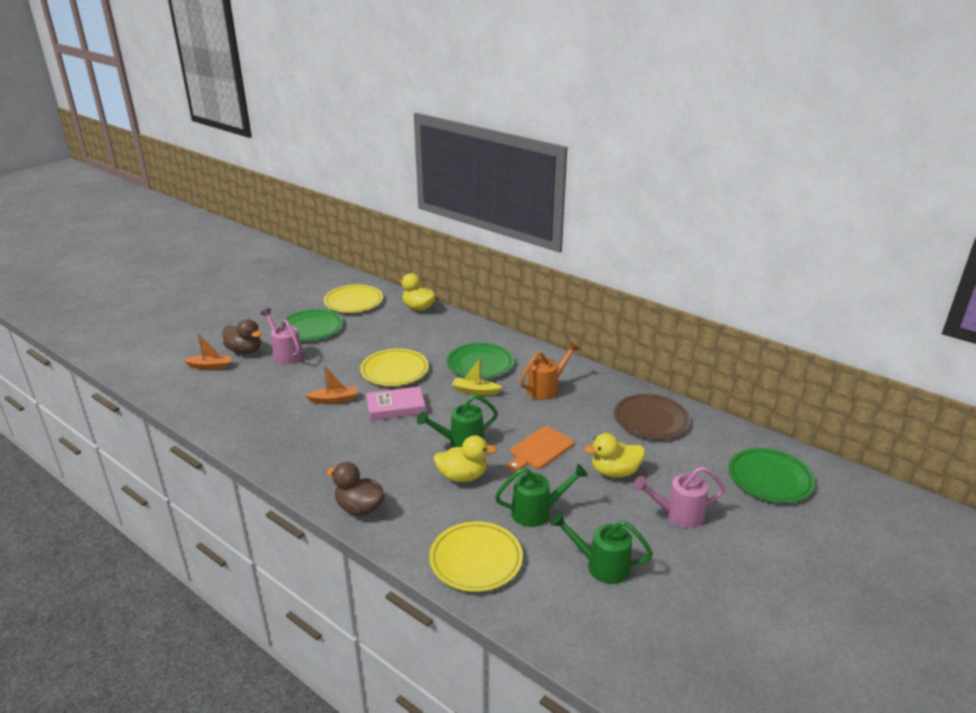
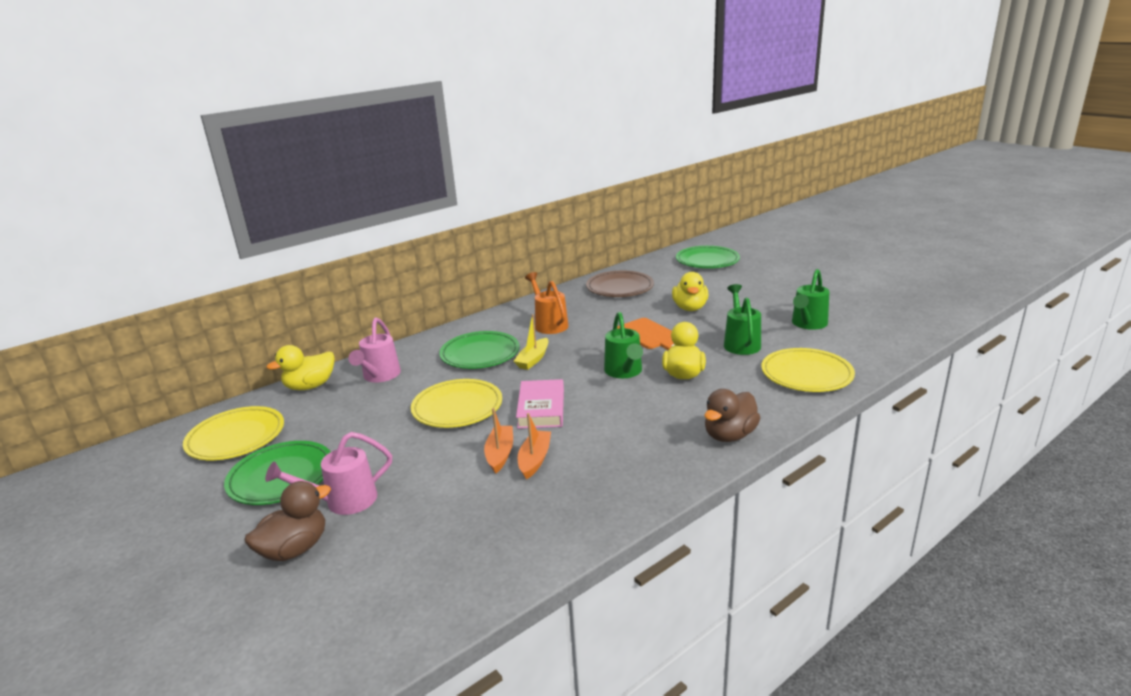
camera: 75 degrees left, 5 degrees down
orange boat [183,333,232,370] -> orange boat moved to [518,413,551,480]
pink watering can [633,466,725,528] -> pink watering can moved to [348,318,401,383]

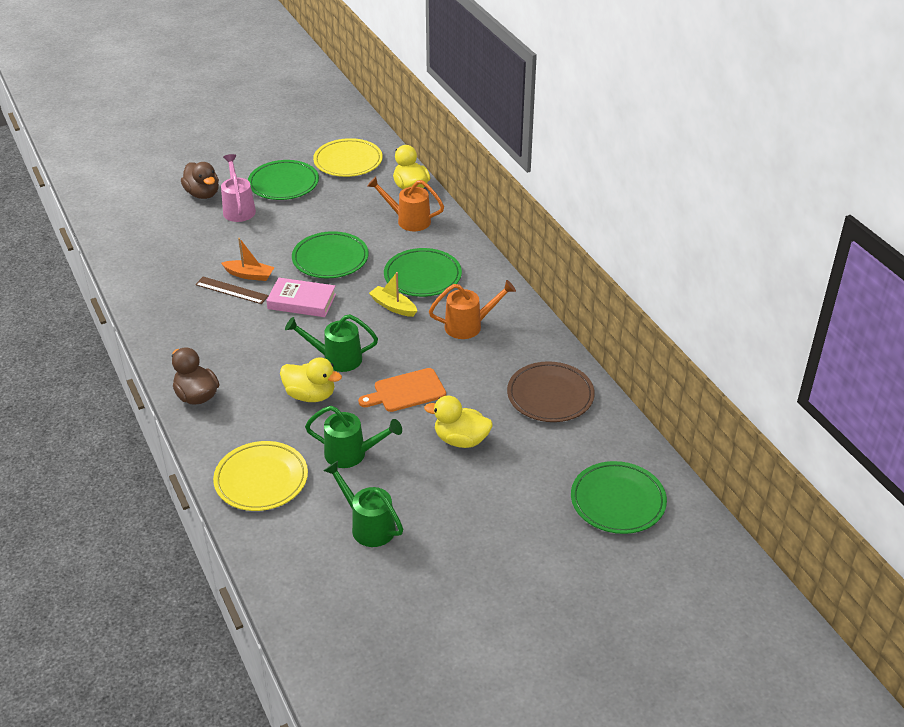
camera: 100 degrees right, 15 degrees up
pink watering can [348,318,401,383] -> orange watering can [367,177,444,231]
yellow plate [411,379,502,428] -> green plate [292,231,369,278]
orange boat [518,413,551,480] -> brown ruler [195,277,269,304]

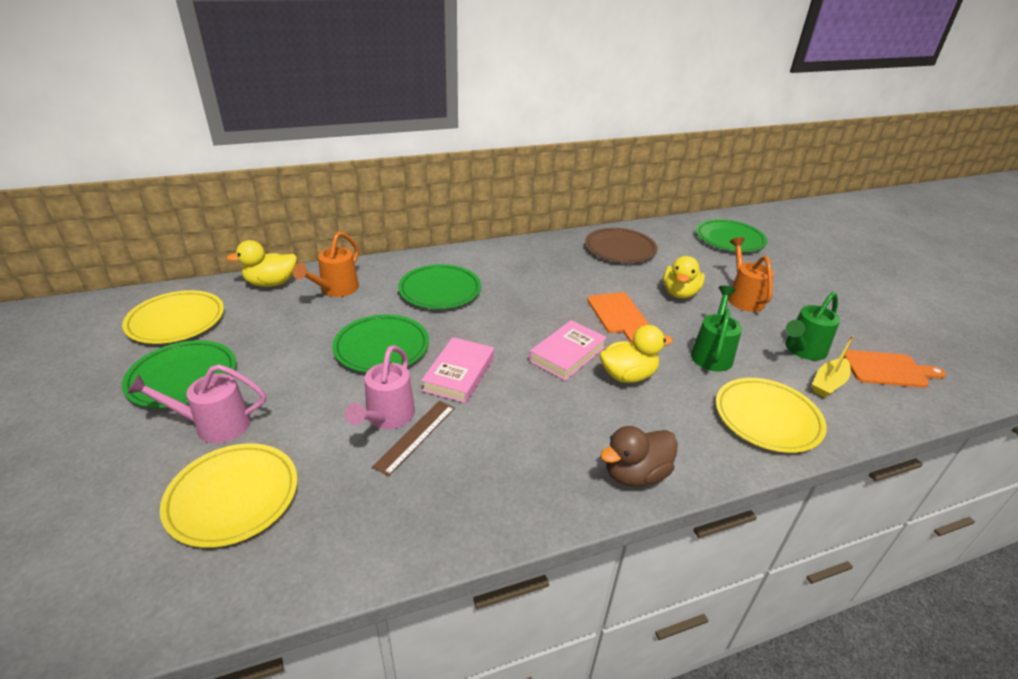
camera: 85 degrees left, 5 degrees down
brown duck [181,162,219,199] -> none
orange boat [221,238,275,281] -> pink watering can [345,345,415,429]
yellow duck [280,357,342,402] -> yellow duck turned 45 degrees clockwise [600,325,673,383]
green watering can [285,314,378,372] -> pink book [529,320,607,381]
yellow boat [369,272,417,317] -> yellow boat moved to [812,336,854,398]
orange watering can [429,280,516,339] -> orange watering can moved to [728,237,774,312]
none -> yellow plate [160,443,298,548]
none -> orange cutting board [844,350,946,388]

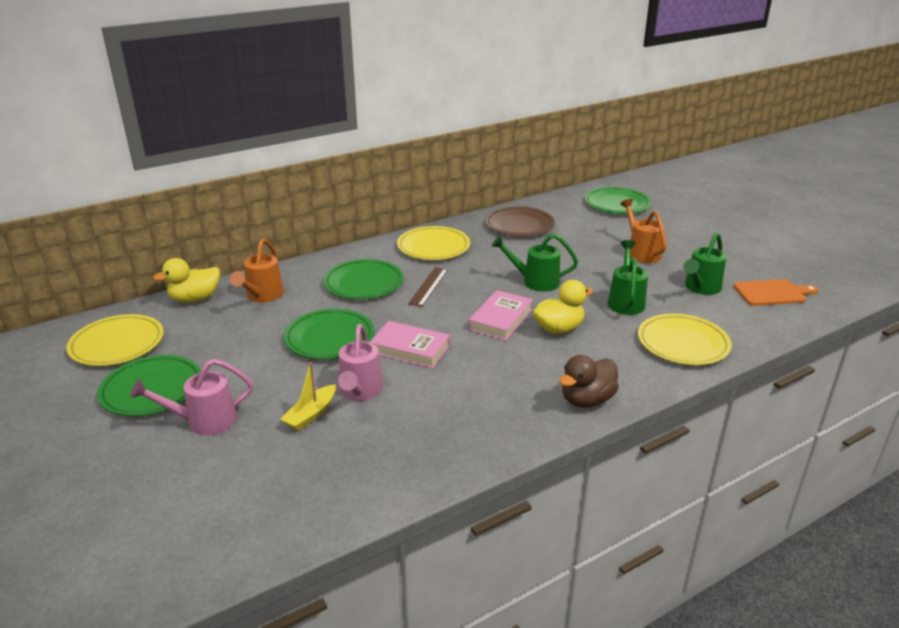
camera: 10 degrees left, 5 degrees down
yellow plate [160,443,298,548] -> yellow plate moved to [397,226,470,260]
brown ruler [372,401,455,476] -> brown ruler moved to [408,267,448,307]
pink book [421,337,494,403] -> pink book turned 75 degrees counterclockwise [370,321,450,368]
orange cutting board [587,292,649,343] -> green watering can [491,234,578,292]
yellow duck [663,256,705,299] -> none
yellow boat [812,336,854,398] -> yellow boat moved to [280,362,336,431]

